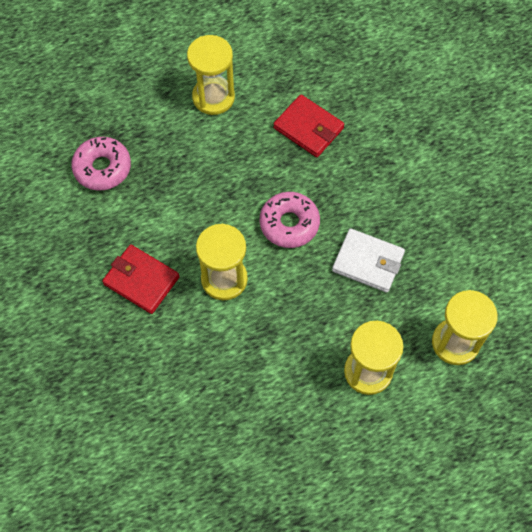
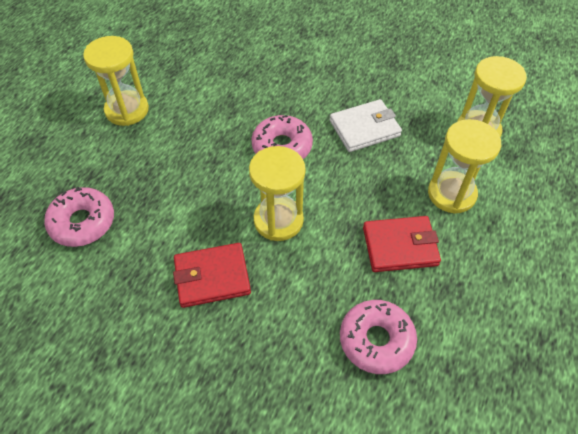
camera: 45 degrees left, 10 degrees down
red wallet [273,94,344,157] -> red wallet moved to [363,216,441,272]
none -> pink donut [340,300,417,374]

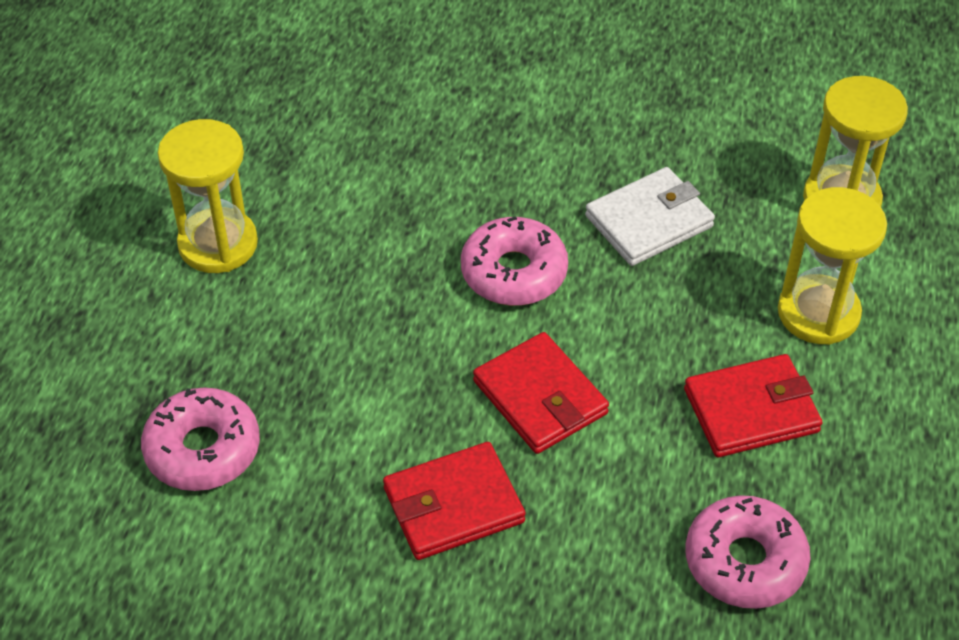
camera: 10 degrees left, 5 degrees down
yellow hourglass [249,146,306,241] -> red wallet [473,332,609,454]

